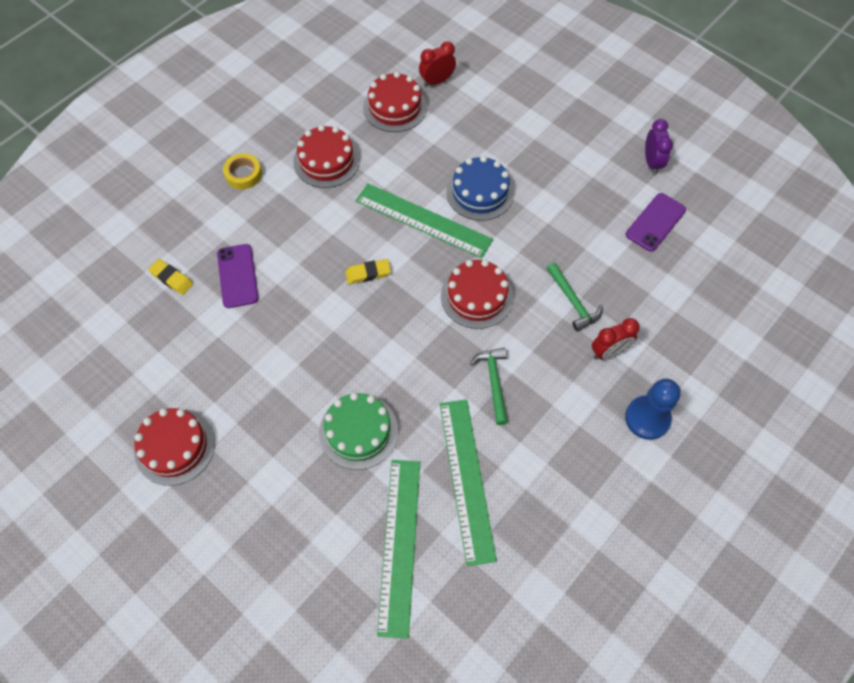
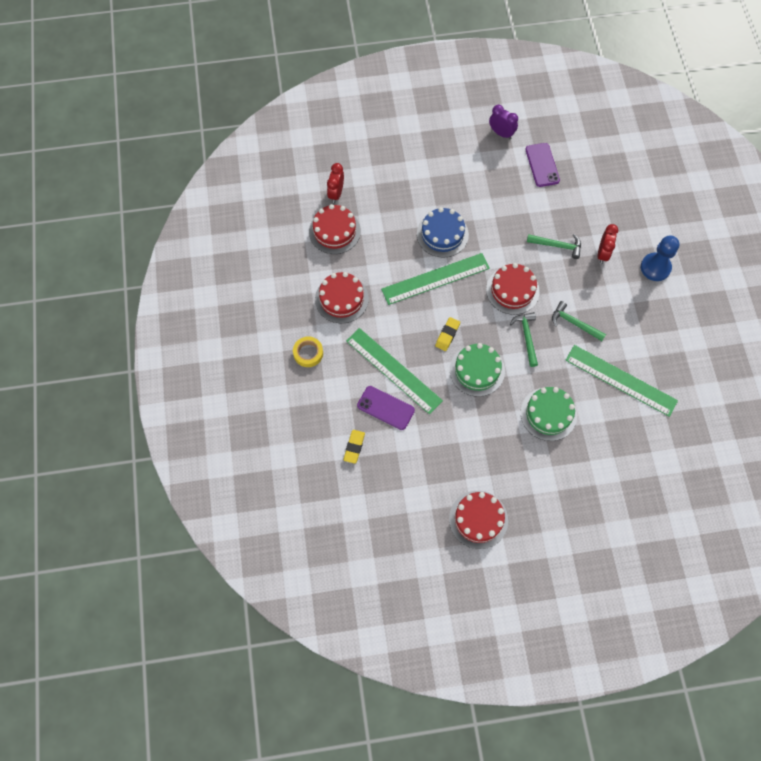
camera: 50 degrees left, 5 degrees up
yellow eraser [148,259,193,295] -> yellow eraser turned 60 degrees counterclockwise [343,430,365,464]
green ruler [377,460,420,639] -> green ruler moved to [346,328,443,414]
none -> green cake [450,343,505,397]
none -> green hammer [510,312,538,367]

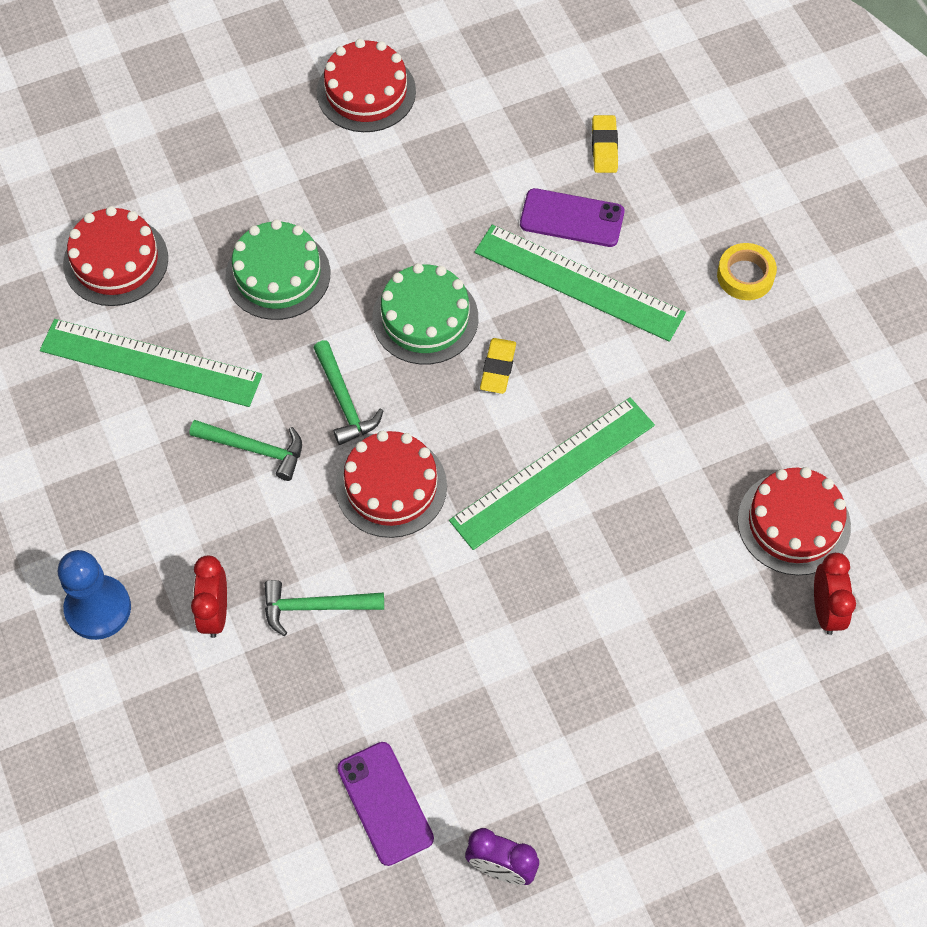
camera: 165 degrees right, 5 degrees down
red cake [315,272,369,323] -> red cake moved to [63,206,168,306]
blue cake [417,207,469,258] -> none

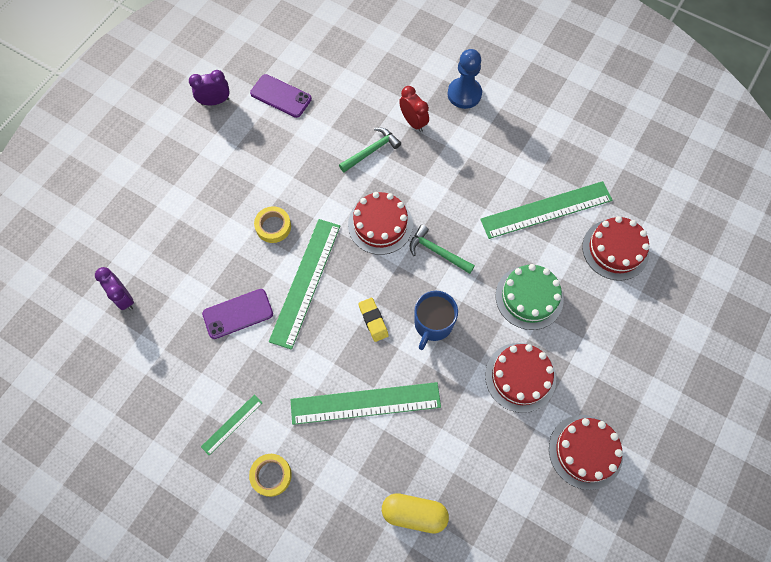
camera: 145 degrees right, 5 degrees up
green hammer [189,420,302,481] -> none
green cake [372,263,478,365] -> blue mug [414,291,458,350]
purple phone [520,188,624,247] -> purple phone moved to [202,289,273,339]
yellow eraser [592,115,618,173] -> yellow capsule [382,493,449,534]
red cake [738,467,851,576] -> red cake moved to [485,343,556,413]
red clock [814,553,856,635] -> purple clock [95,267,134,310]
none -> green ruler [201,395,262,455]
none -> yellow tape [254,206,291,243]

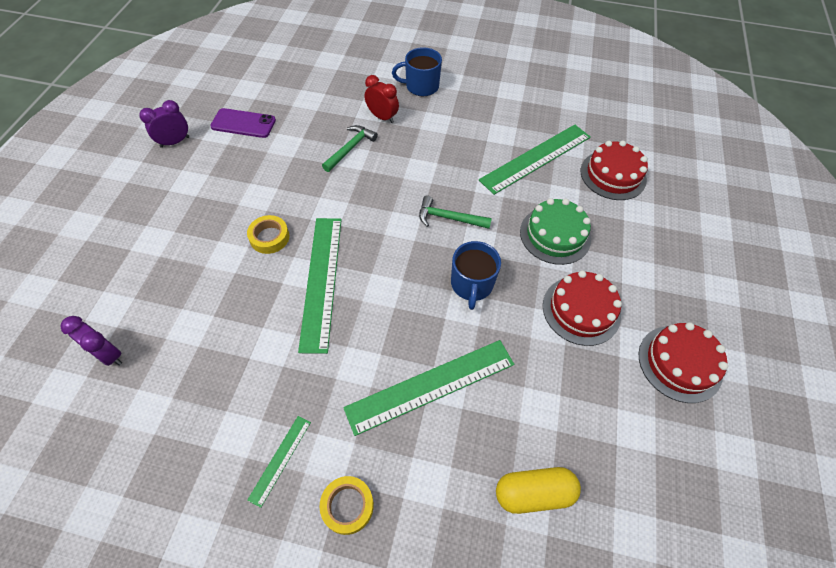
camera: 20 degrees left, 10 degrees down
purple phone [202,289,273,339] -> none
red cake [348,192,413,255] -> none
yellow eraser [359,298,389,342] -> none
blue pawn [447,49,482,109] -> blue mug [392,47,442,97]

